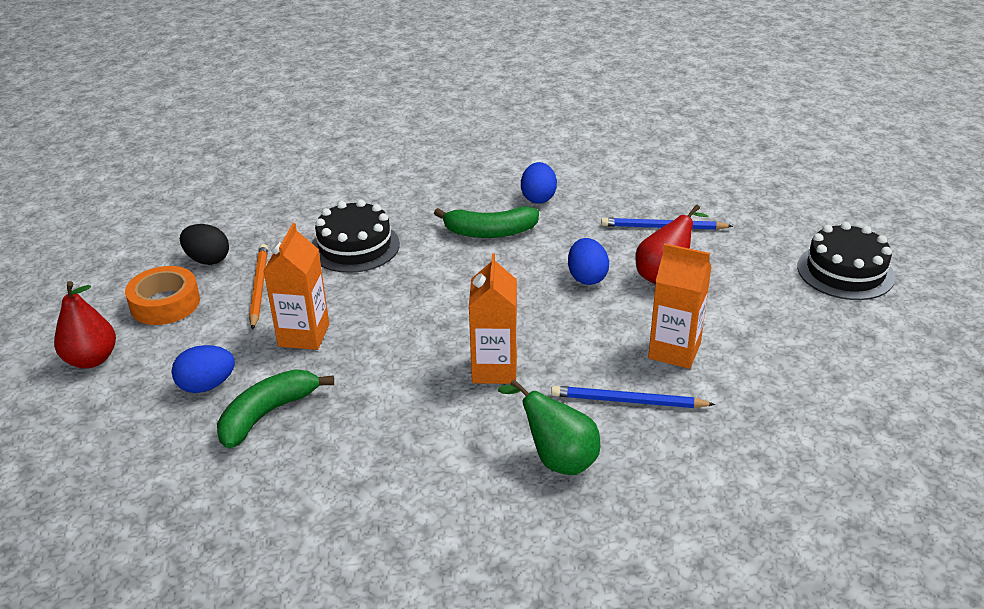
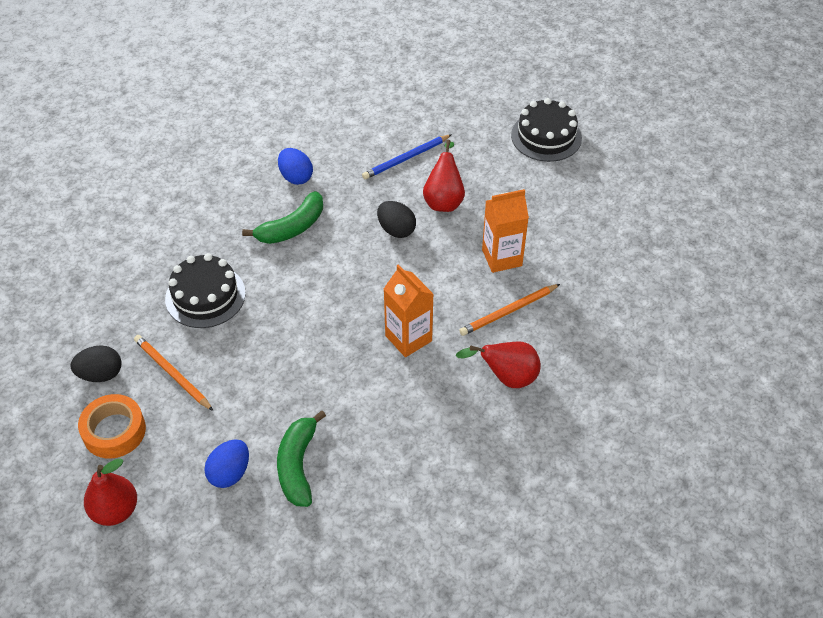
camera: 40 degrees left, 15 degrees up
orange carton [264,223,329,350] -> none
green pear [498,379,600,475] -> red pear [455,342,541,388]
blue pencil [551,386,715,408] -> orange pencil [459,284,560,336]
blue egg [568,238,609,285] -> black egg [377,201,416,238]

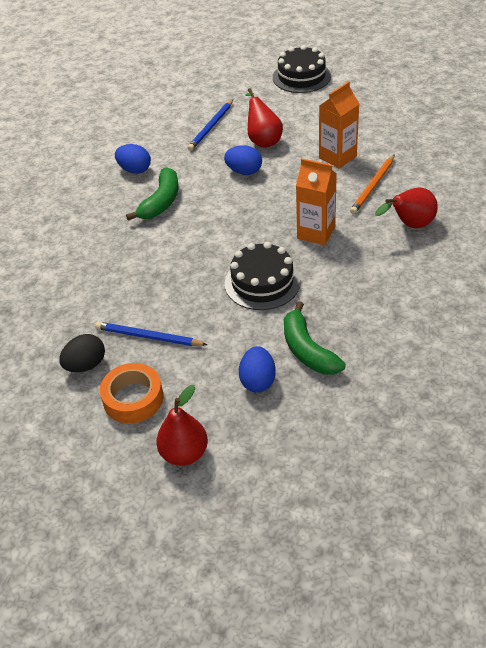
camera: 25 degrees left, 5 degrees down
orange pencil [134,335,213,411] -> blue pencil [95,322,207,346]
black cake [165,253,246,328] -> black cake moved to [225,242,301,310]
black egg [377,201,416,238] -> blue egg [224,145,262,175]

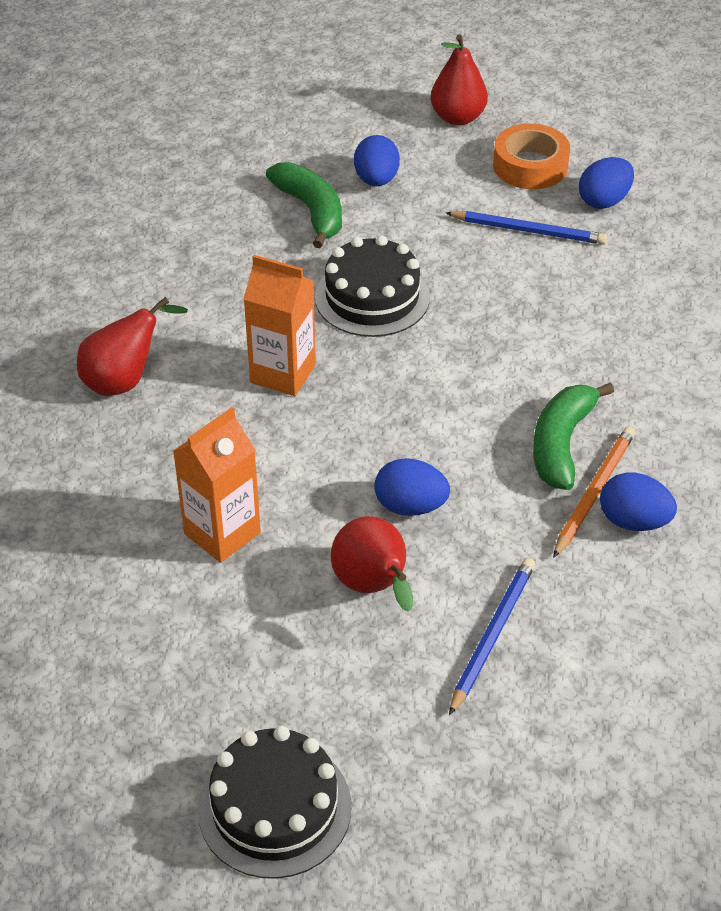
camera: 175 degrees right, 0 degrees up
black egg [59,334,105,372] -> blue egg [579,157,634,209]
orange pencil [350,154,395,214] -> orange pencil moved to [553,426,635,558]

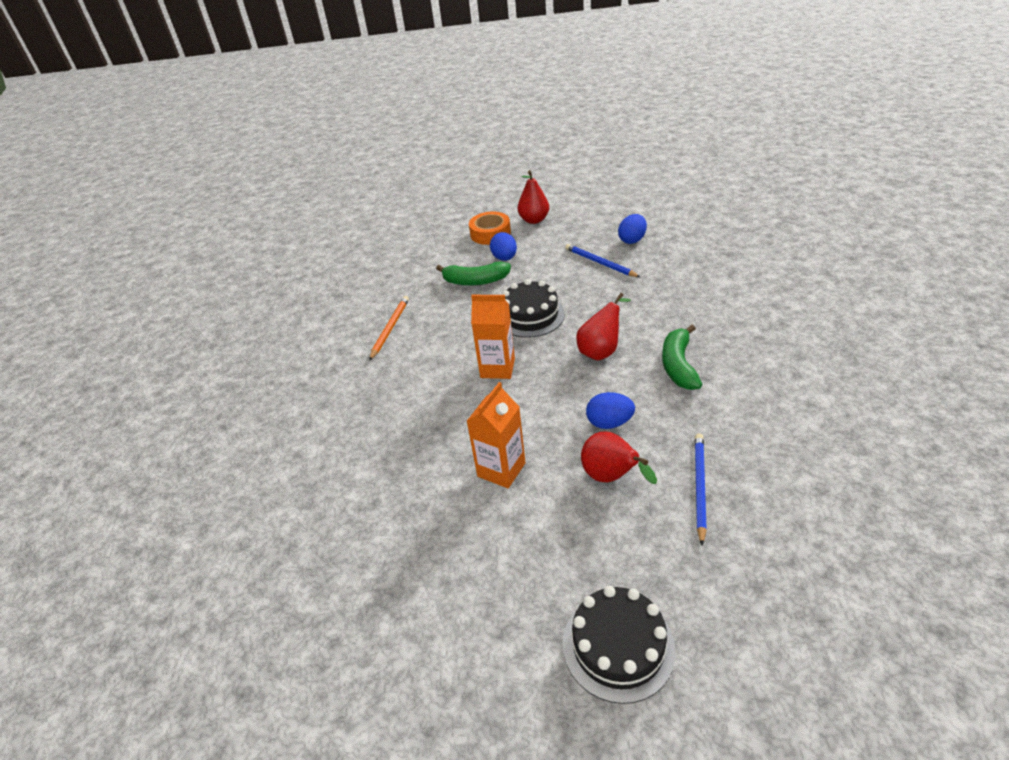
camera: 10 degrees left, 5 degrees down
red pear [77,297,188,396] -> red pear moved to [576,293,631,361]
green banana [266,162,342,248] -> green banana turned 135 degrees clockwise [436,262,511,286]
blue pencil [446,211,607,245] -> blue pencil turned 135 degrees counterclockwise [565,244,640,277]
orange tape [493,123,570,189] -> orange tape moved to [469,212,511,245]
orange pencil [553,426,635,558] -> orange pencil moved to [369,296,409,361]
blue egg [600,473,677,531] -> none

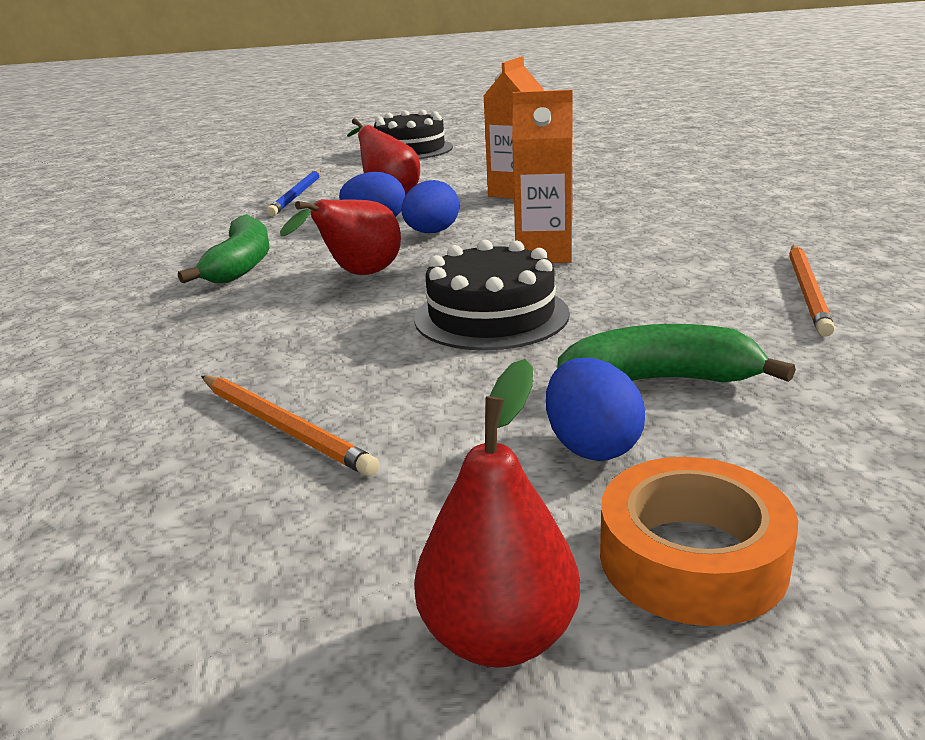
camera: 175 degrees right, 15 degrees down
blue pencil [565,244,640,277] -> orange pencil [201,375,380,477]
blue egg [618,214,647,244] -> blue egg moved to [401,180,459,233]

